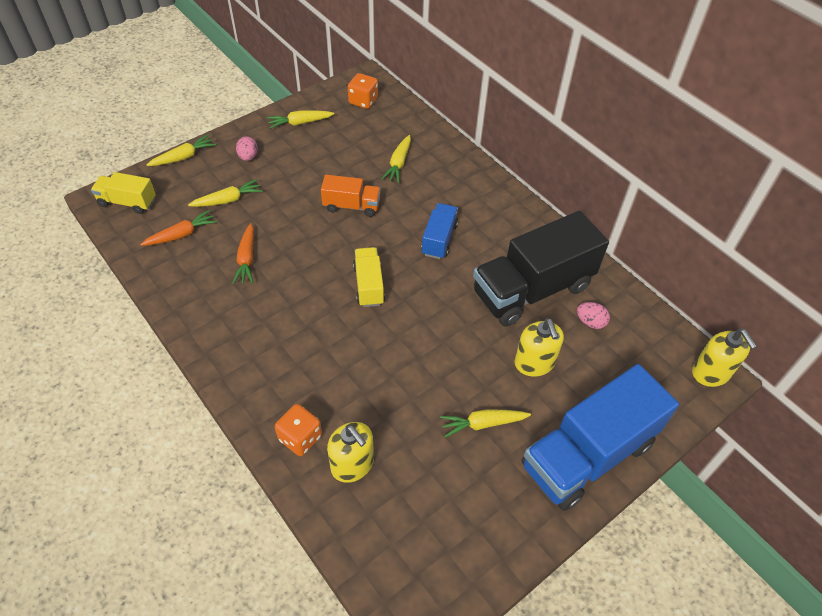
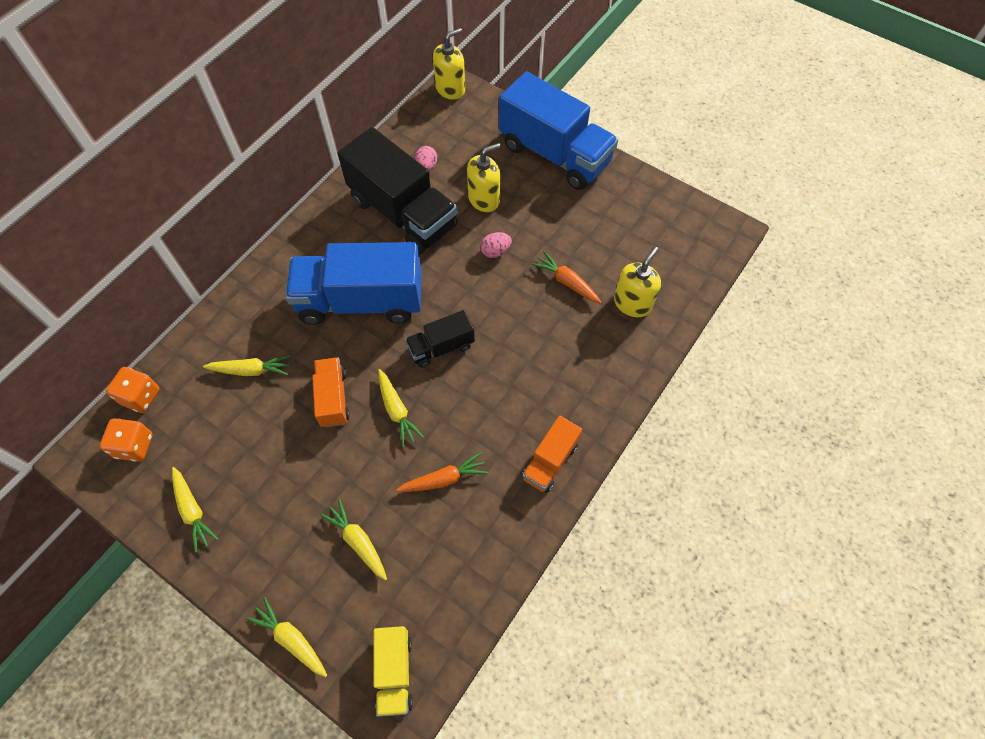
camera: 105 degrees left, 10 degrees up
orange carrot [140,210,217,246] -> orange carrot moved to [532,251,601,304]
pink egg [236,136,258,161] -> pink egg moved to [481,232,512,258]
orange dice [275,404,322,456] -> orange dice moved to [106,367,159,413]
yellow truck [353,247,385,307] -> black truck [405,310,475,368]
blue truck [421,203,458,259] -> blue truck [285,242,422,325], size x2.01
yellow carrot [440,409,531,437] -> yellow carrot moved to [378,369,424,447]
none -> orange truck [522,416,582,493]

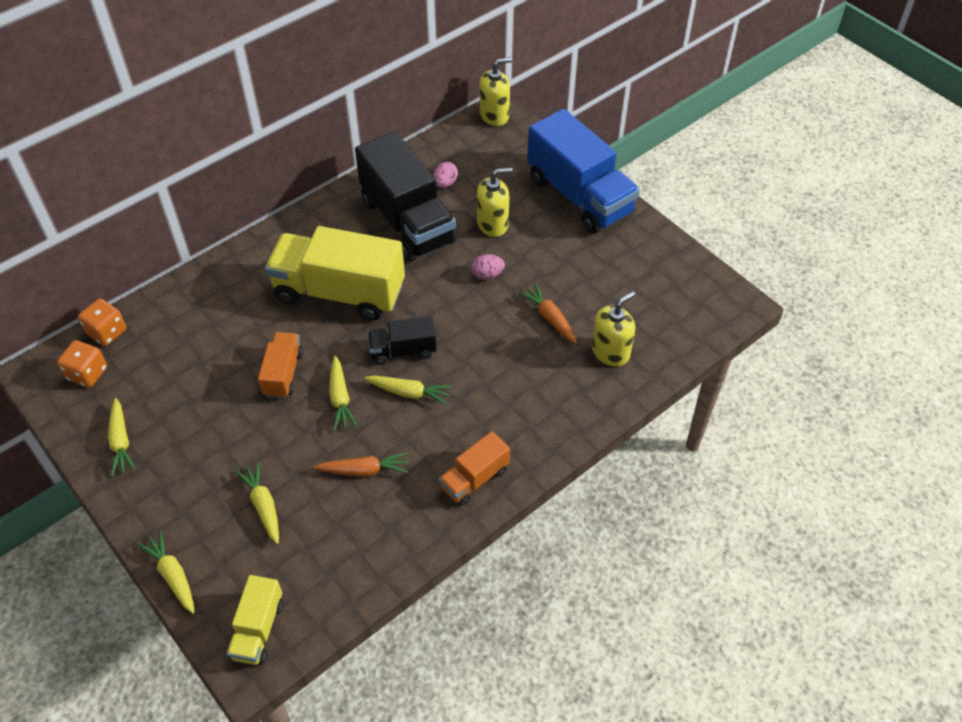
camera: 15 degrees right, 10 degrees down
yellow carrot [203,355,290,376] -> yellow carrot moved to [364,375,452,405]
blue truck [285,242,422,325] -> yellow truck [265,226,405,321]

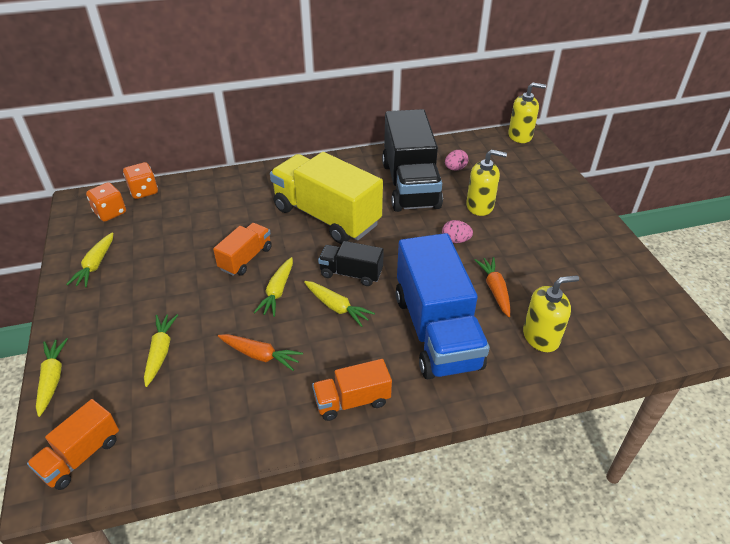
camera: 25 degrees right, 10 degrees down
yellow truck [227,575,283,665] -> orange truck [27,399,119,490]
blue truck [527,109,640,234] -> blue truck moved to [396,233,490,379]

